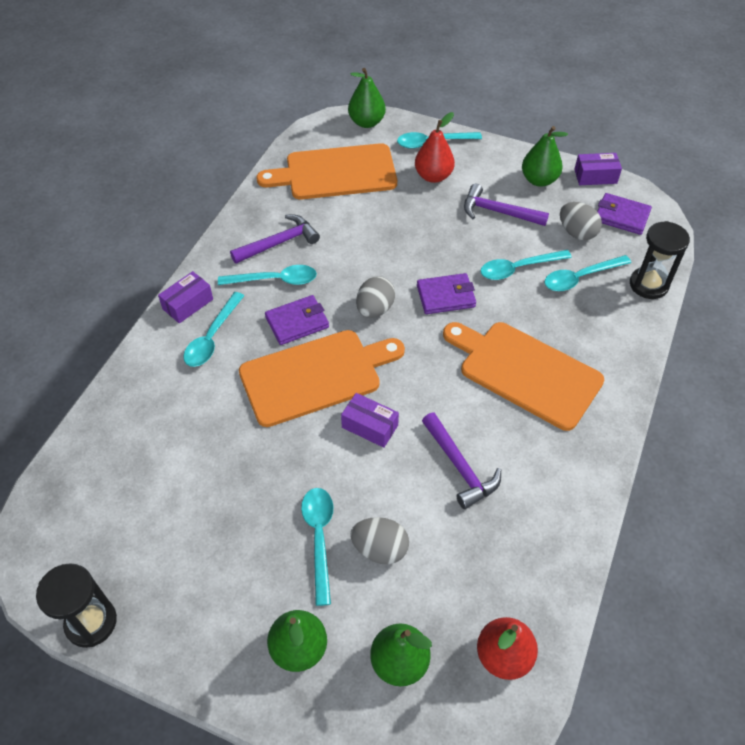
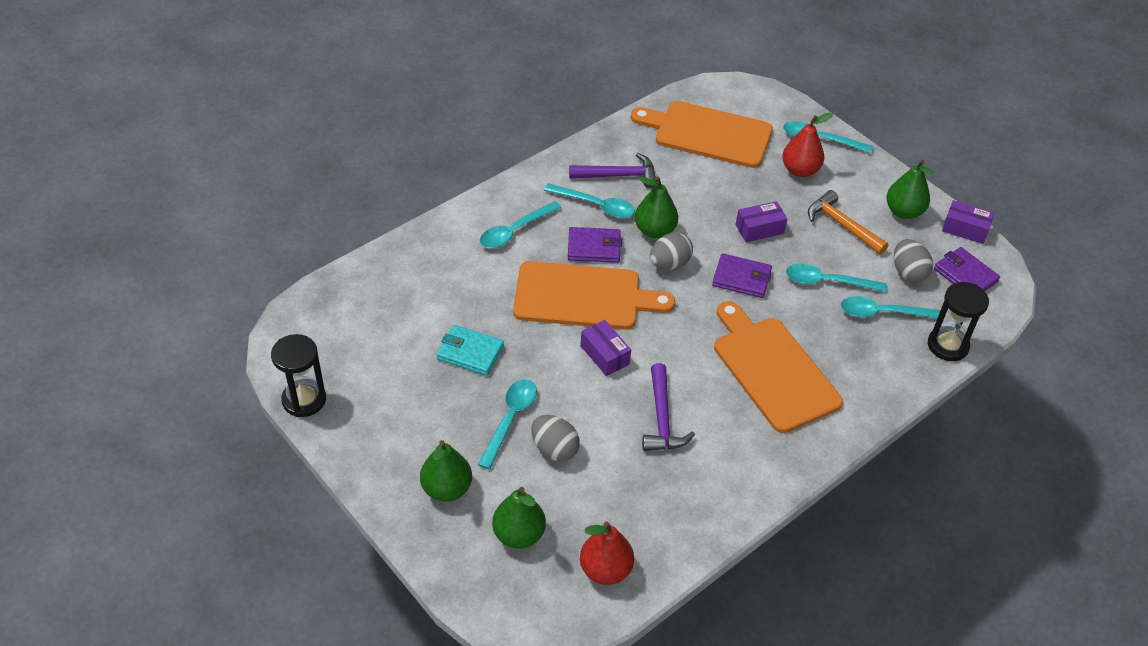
camera: 25 degrees right, 5 degrees down
purple box [158,271,213,324] -> purple box moved to [735,201,788,242]
green pear [348,68,386,128] -> green pear moved to [635,176,678,238]
purple hammer [464,184,549,226] -> orange hammer [808,190,888,255]
none -> turquoise wallet [436,325,504,376]

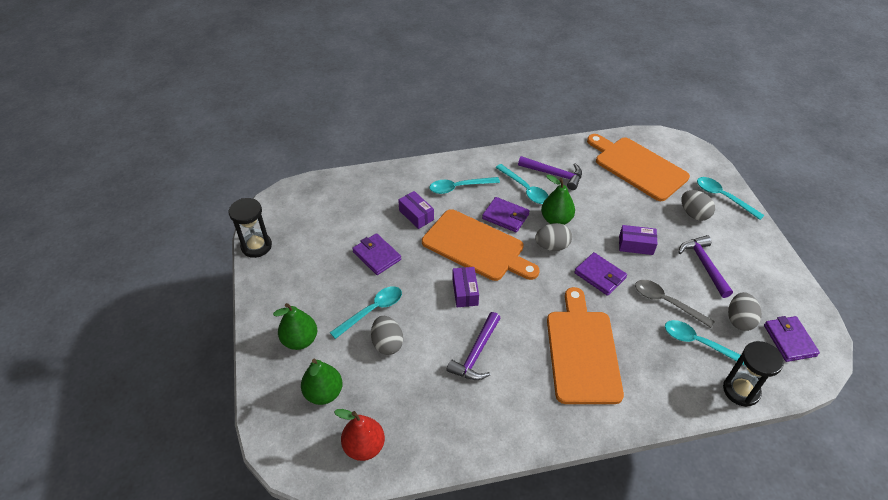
camera: 30 degrees right, 0 degrees up
turquoise wallet [436,325,504,376] -> purple wallet [352,233,401,275]
red pear [782,113,833,177] -> grey egg [681,190,715,221]
turquoise spoon [786,264,887,292] -> grey spoon [635,280,715,328]
orange hammer [808,190,888,255] -> purple hammer [678,235,733,298]
green pear [887,160,933,219] -> none
purple box [942,200,994,244] -> purple box moved to [398,191,434,229]

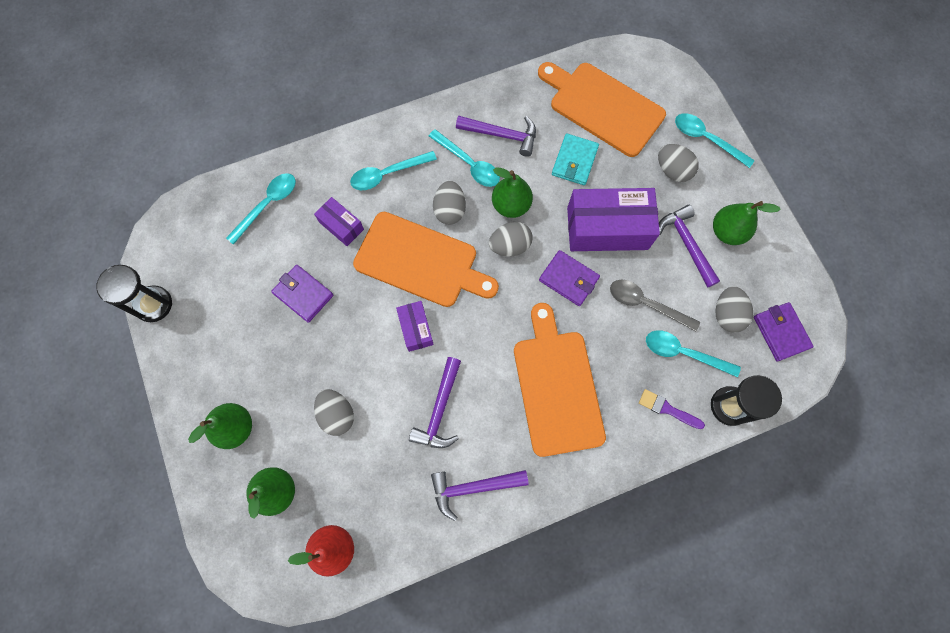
camera: 10 degrees left, 25 degrees up
turquoise spoon [330,286,402,339] -> turquoise spoon moved to [226,173,296,245]
purple wallet [482,197,529,232] -> grey egg [433,181,466,225]
purple box [619,225,657,255] -> purple box [567,188,660,251], size x1.97
none -> purple hammer [431,470,529,521]
none -> turquoise wallet [552,133,599,185]
none -> purple brush [639,389,705,429]
none -> green pear [713,201,781,245]

